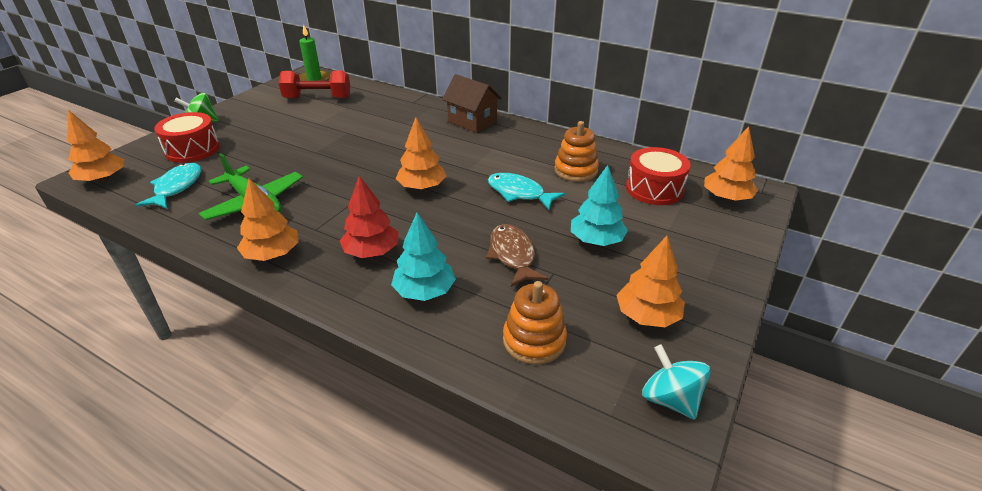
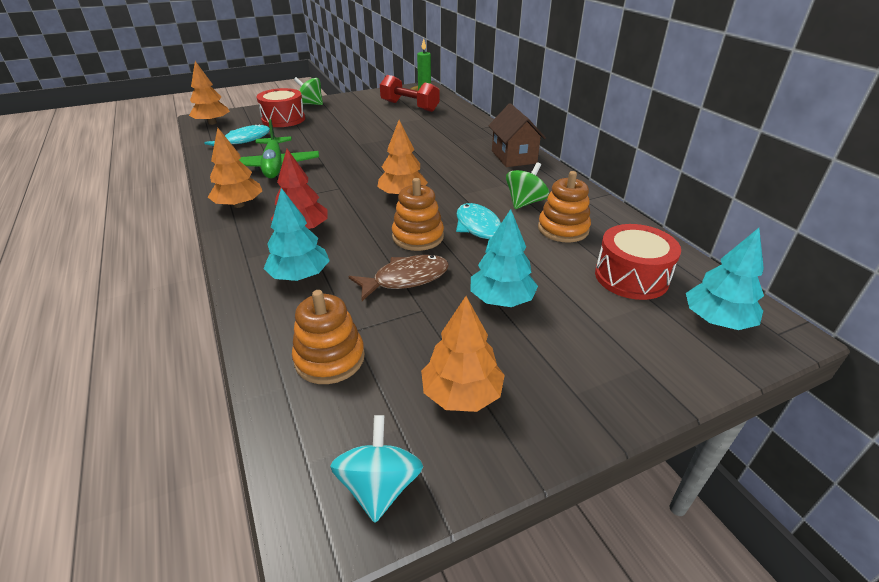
camera: 35 degrees right, 0 degrees up
brown fish [486,224,548,287] -> brown fish turned 45 degrees clockwise [348,255,449,301]
orange tree [704,126,758,201] -> turquoise tree [686,228,764,330]
none -> orange stacking toy [392,178,444,251]
none -> green spinning top [506,162,549,209]

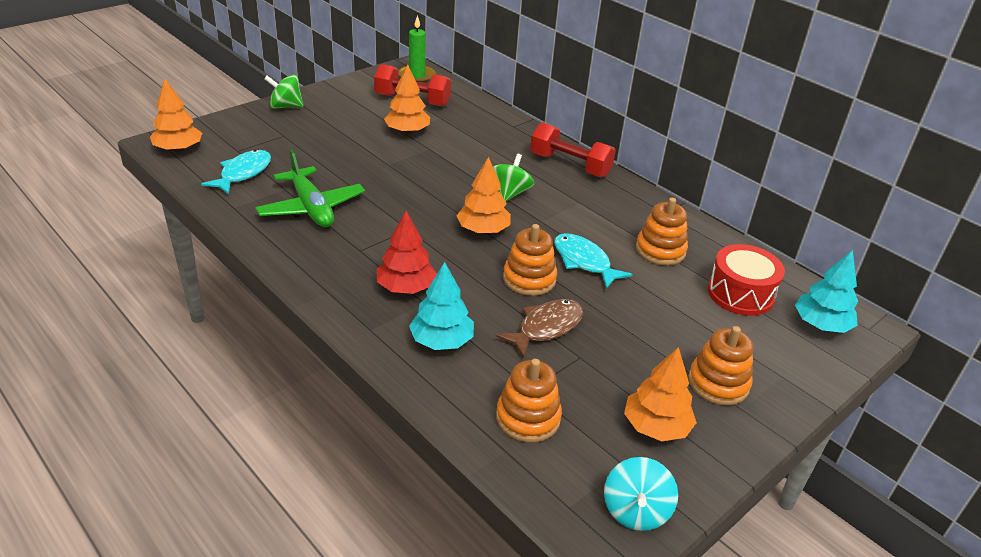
camera: 20 degrees left, 0 degrees up
orange tree [208,128,262,208] -> orange tree moved to [384,64,430,134]
red drum [257,88,305,127] -> none
turquoise spinning top [330,415,423,523] -> turquoise spinning top turned 150 degrees counterclockwise [604,457,678,531]
turquoise tree [471,209,538,307] -> none
brown house [488,103,546,167] -> red dumbbell [530,122,616,178]
green spinning top [506,162,549,209] -> green spinning top moved to [493,154,534,201]
none -> orange stacking toy [688,326,753,405]

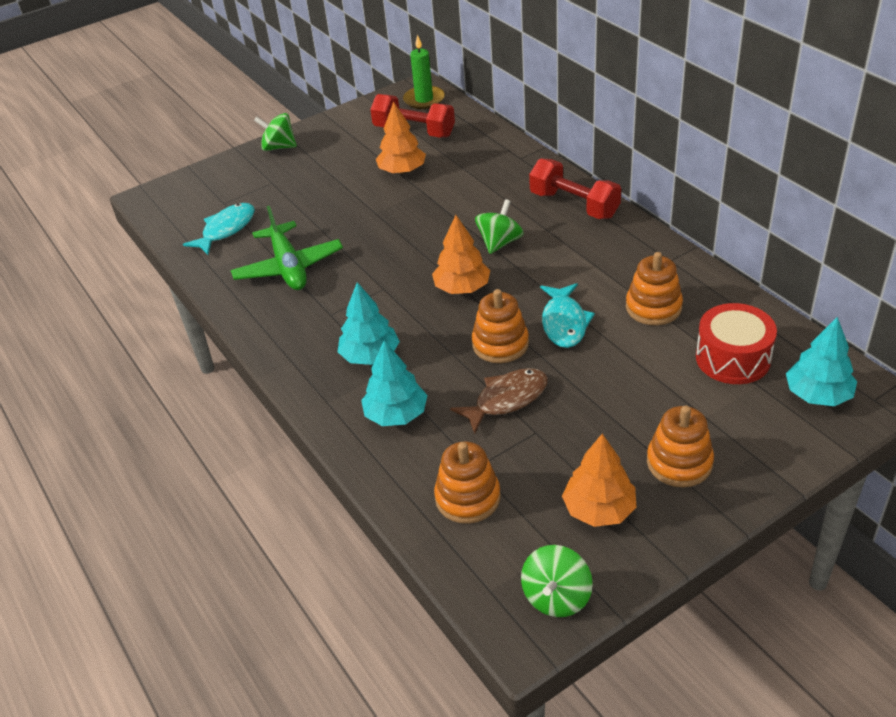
camera: 15 degrees right, 5 degrees up
orange tree [150,79,202,152] -> none
red tree [377,211,437,294] -> turquoise tree [338,282,400,365]
turquoise fish [554,233,633,289] -> turquoise fish turned 150 degrees counterclockwise [540,283,595,348]
turquoise spinning top [604,457,678,531] -> green spinning top [521,545,593,617]

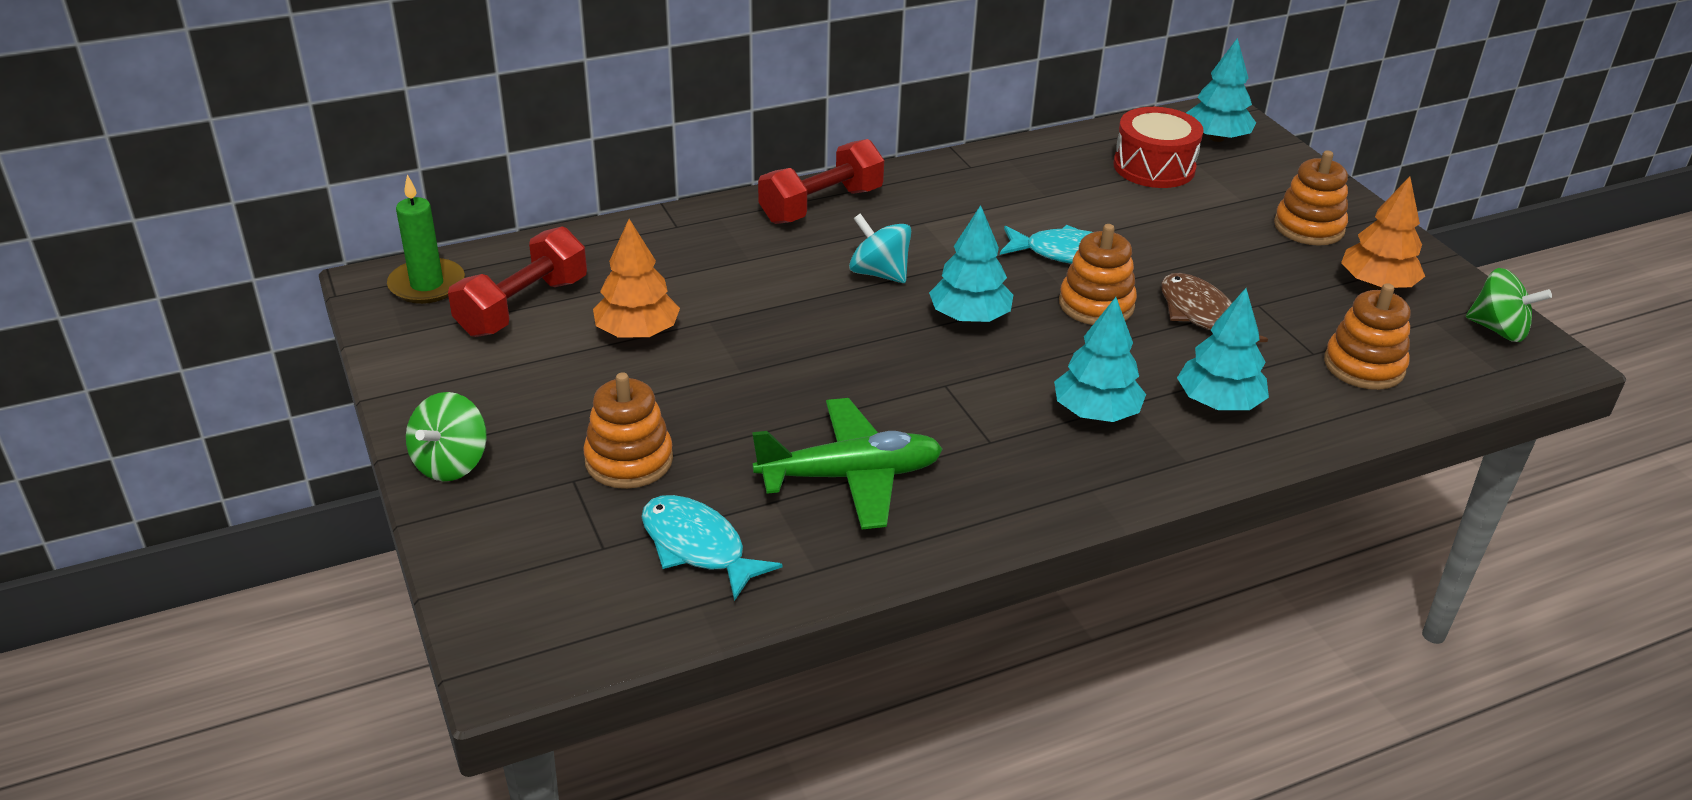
camera: 85 degrees left, 5 degrees down
orange tree [432,215,490,294] -> turquoise tree [929,205,1013,323]
green spinning top [475,199,524,254] -> turquoise spinning top [849,213,911,283]
orange stacking toy [626,252,683,325] -> orange stacking toy moved to [583,372,673,489]

